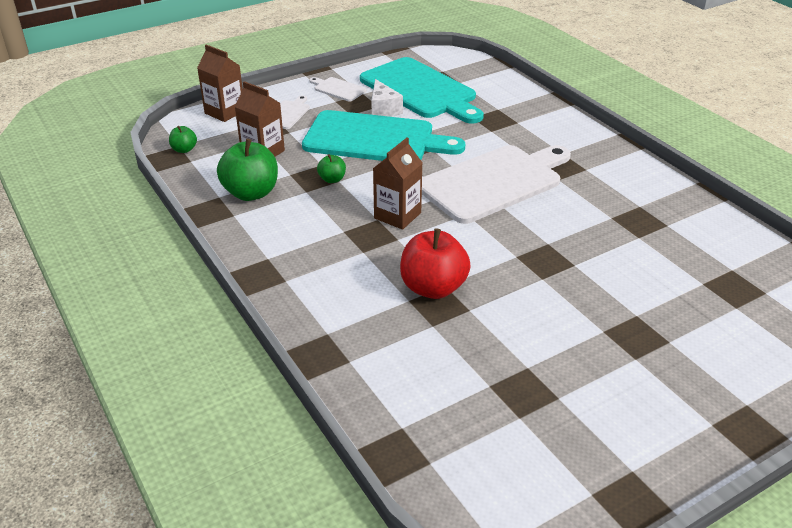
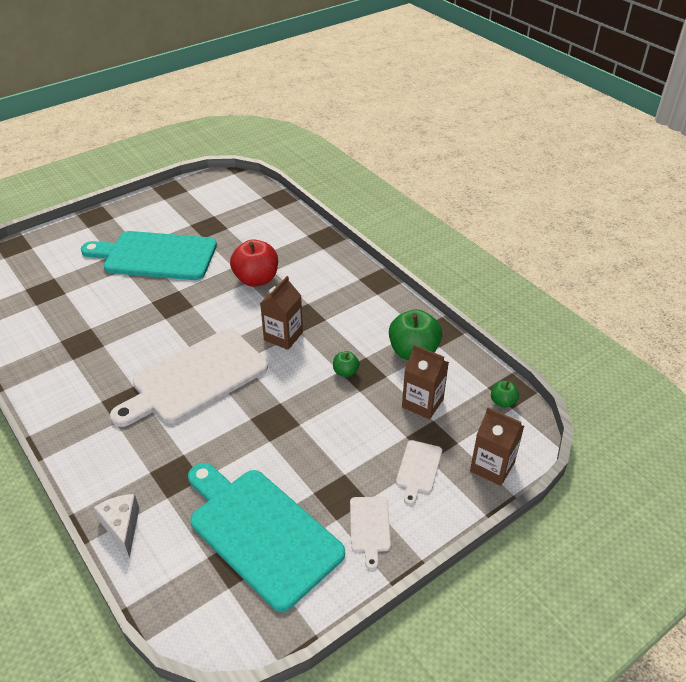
camera: 175 degrees right, 5 degrees up
turquoise cutting board [302,110,465,161] -> turquoise cutting board moved to [81,231,217,280]
white cutting board [309,77,367,101] -> white cutting board turned 60 degrees clockwise [350,497,391,570]
white cheese [371,79,403,117] -> white cheese moved to [94,494,139,558]

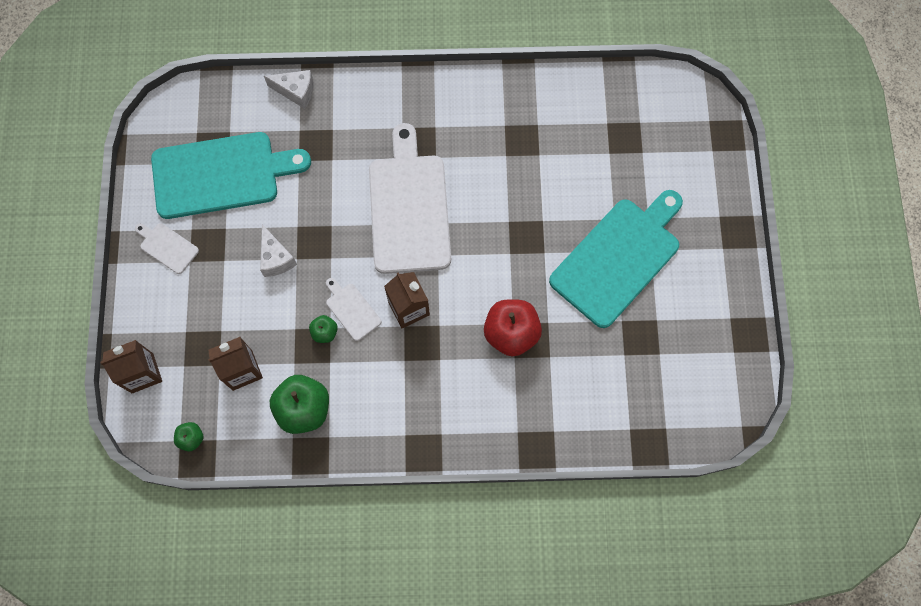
camera: 125 degrees right, 30 degrees up
white cutting board [396,440,442,505] -> white cutting board moved to [326,278,382,341]
none -> white cheese [260,224,297,277]

